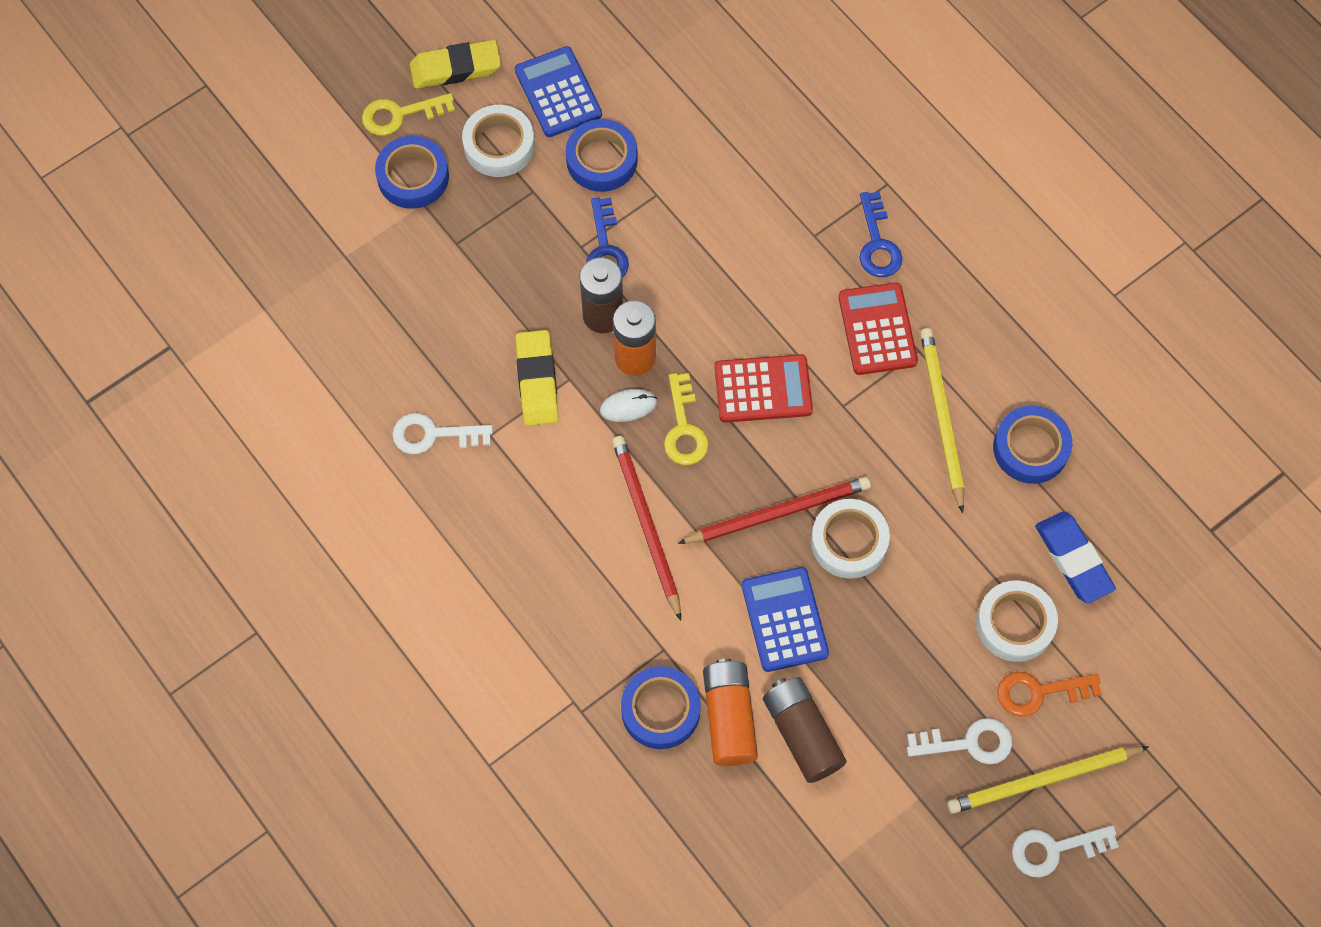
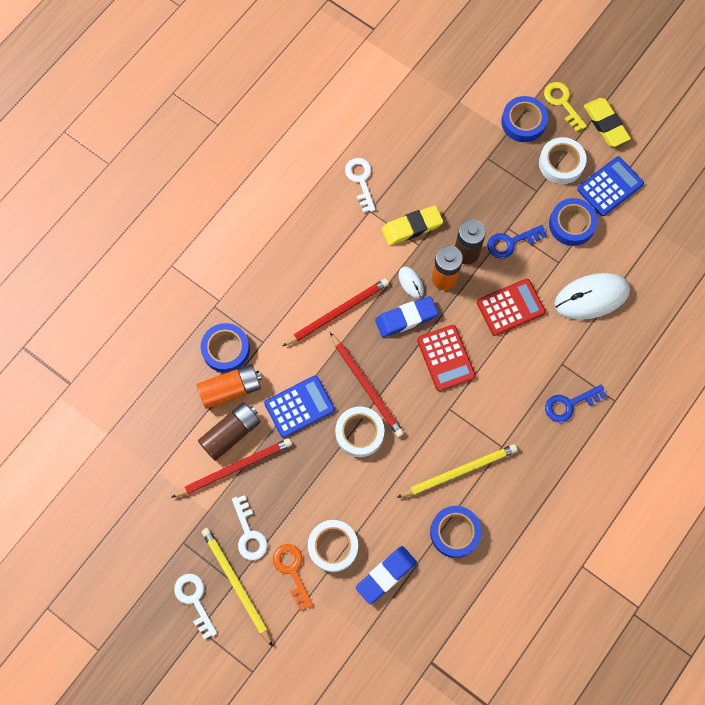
camera: 75 degrees right, 5 degrees up
yellow key [664,373,709,465] -> blue eraser [375,296,438,337]
red calculator [838,282,918,375] -> red calculator moved to [477,279,546,336]
none -> red pencil [171,438,292,498]
none -> white mouse [555,273,630,320]

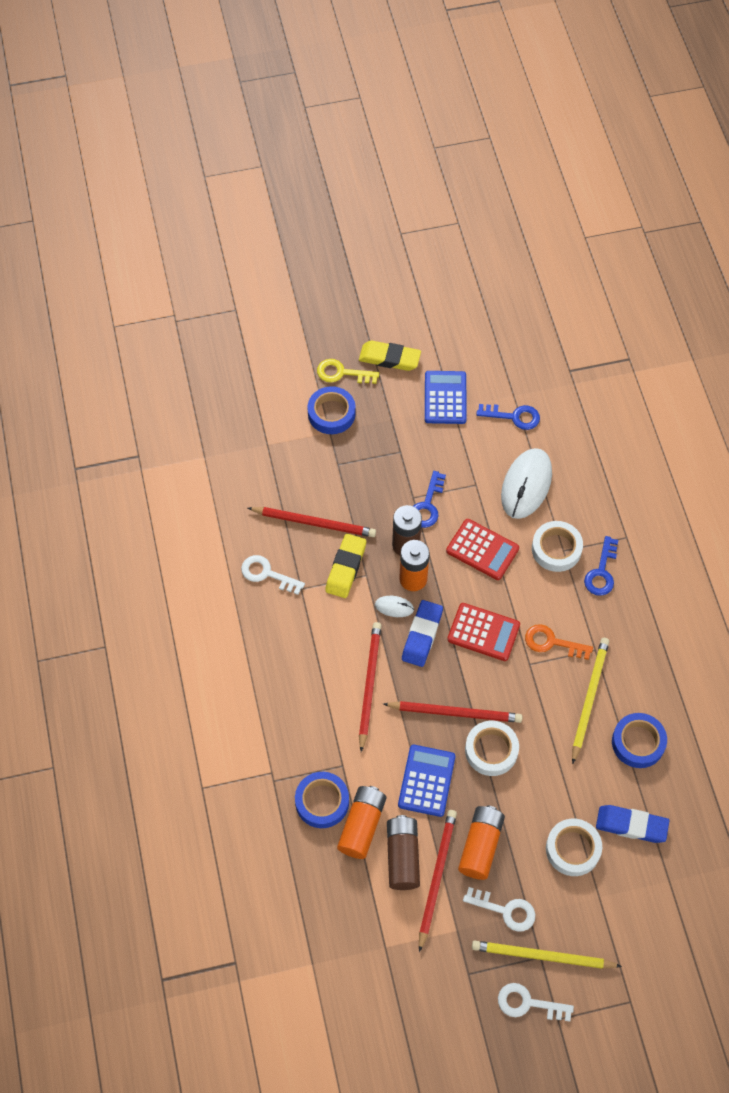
camera: 50 degrees left, 10 degrees down
orange key [273,544,313,610] -> orange key moved to [525,624,593,660]
blue eraser [355,546,417,604] -> blue eraser turned 75 degrees counterclockwise [596,805,669,843]
red calculator [477,279,546,336] -> red calculator turned 105 degrees clockwise [446,519,519,580]
white tape [539,137,587,184] -> white tape moved to [532,521,583,572]
blue tape [549,198,598,246] -> none
none -> red pencil [248,507,376,537]
none -> orange battery [458,806,505,880]
none -> blue key [476,404,540,430]

